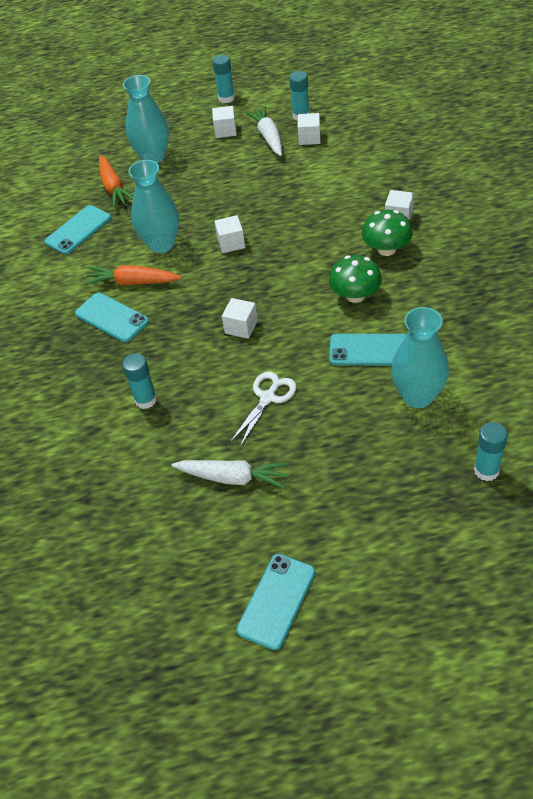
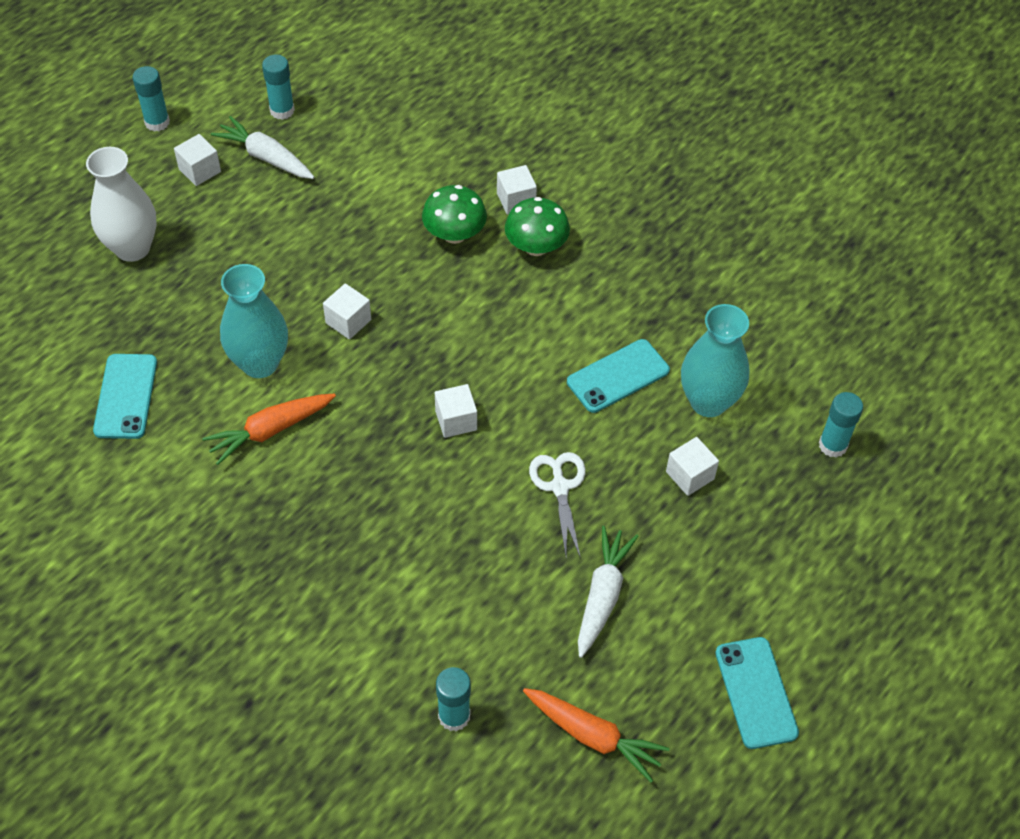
camera: 45 degrees left, 5 degrees up
turquoise phone [75,293,149,342] -> none
orange carrot [99,155,133,208] -> orange carrot moved to [523,688,670,782]
turquoise glue stick [122,353,157,409] -> turquoise glue stick moved to [436,667,471,732]
turquoise vase [123,75,169,163] -> white vase [86,147,157,262]
white carrot [172,460,289,489] -> white carrot turned 45 degrees counterclockwise [578,526,639,658]
white cube [298,113,321,145] -> white cube moved to [666,437,719,496]
green mushroom [329,255,382,303] -> green mushroom moved to [422,185,487,244]

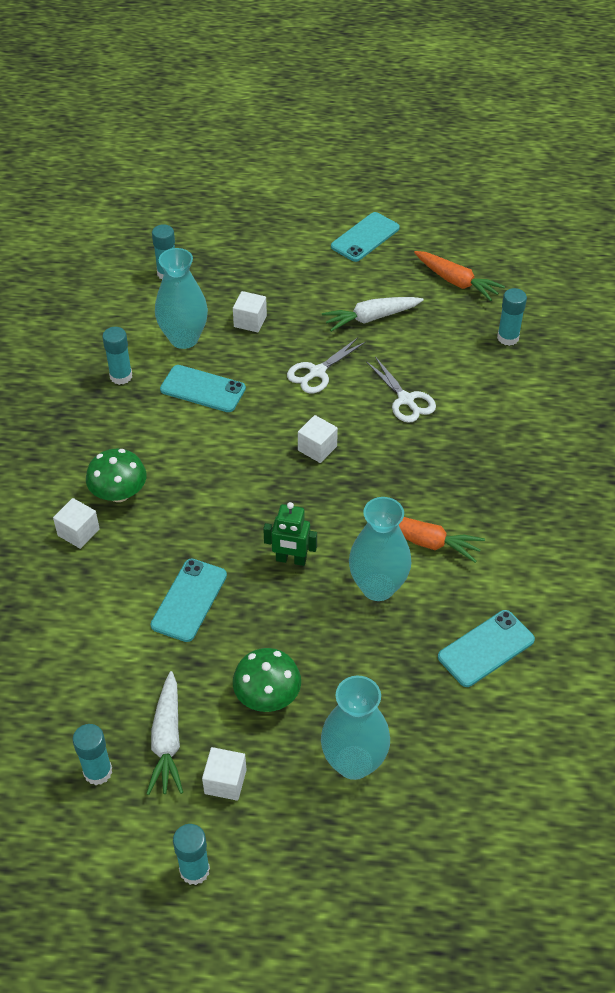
camera: 125 degrees left, 5 degrees down
white vase [86,147,157,262] -> turquoise vase [321,676,390,780]
white cube [323,283,371,339] -> green robot [263,502,317,566]
green mushroom [422,185,487,244] -> green mushroom moved to [233,648,301,712]
orange carrot [523,688,670,782] -> orange carrot turned 135 degrees clockwise [414,251,505,301]
none -> turquoise glue stick [102,327,132,385]
none -> turquoise phone [151,558,227,642]
none -> white scissors [366,356,436,423]

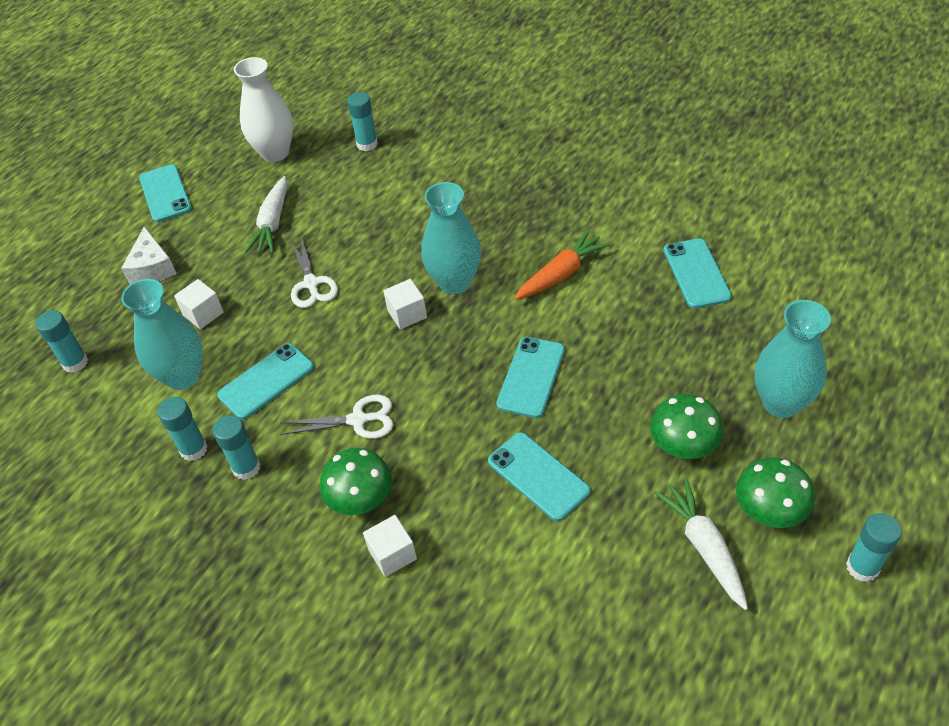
camera: 60 degrees left, 0 degrees up
turquoise glue stick [73,724,112,785] -> turquoise glue stick moved to [213,415,260,480]
white carrot [146,671,183,795] -> white carrot turned 135 degrees counterclockwise [654,478,748,610]
white cube [202,747,246,801] -> green mushroom [736,457,815,528]
green robot [263,502,317,566] -> turquoise phone [496,337,565,418]
turquoise vase [349,497,412,601] -> turquoise vase moved to [421,182,481,294]
white scissors [366,356,436,423] -> white scissors moved to [280,395,393,439]
orange carrot [414,251,505,301] -> white vase [234,57,293,162]
none -> white cheese [121,226,177,284]

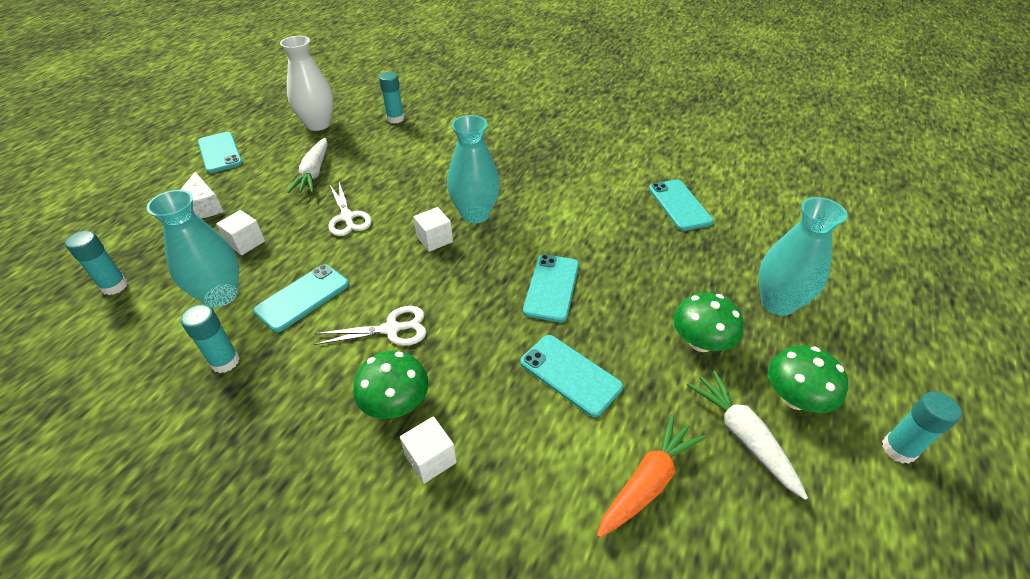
camera: 10 degrees left, 5 degrees down
turquoise glue stick [213,415,260,480] -> none
orange carrot [514,230,610,300] -> orange carrot moved to [597,414,706,538]

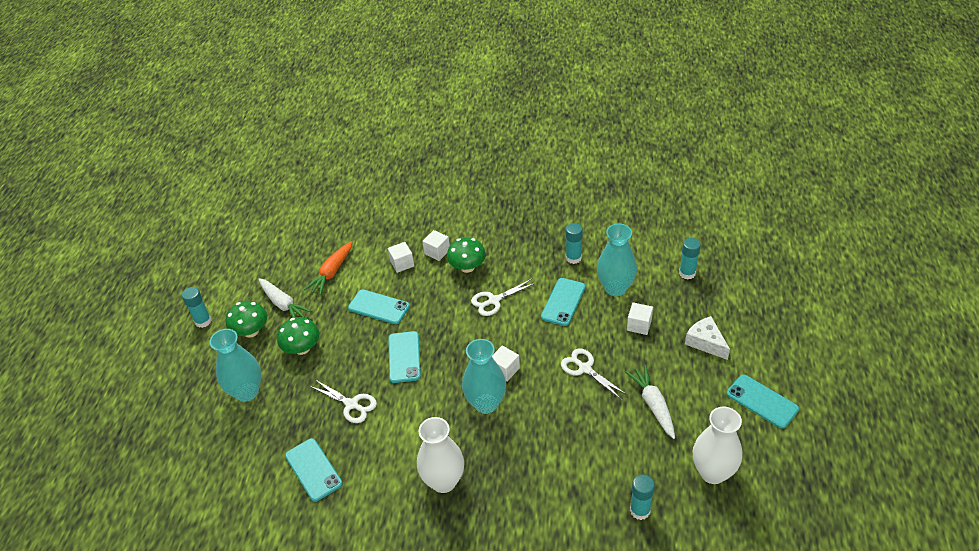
camera: 165 degrees right, 0 degrees up
none -> white scissors [310,380,377,423]
none -> white cube [388,242,414,273]
none -> white vase [417,417,464,493]

